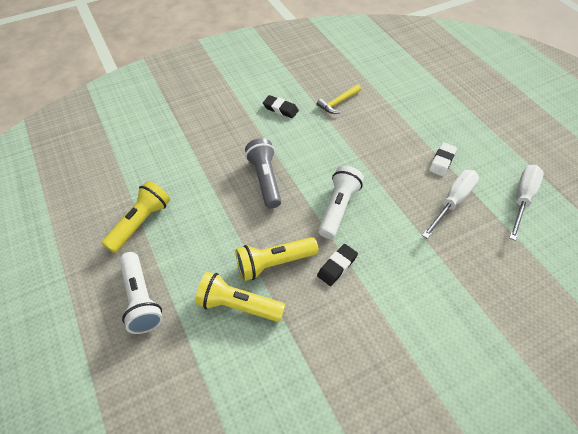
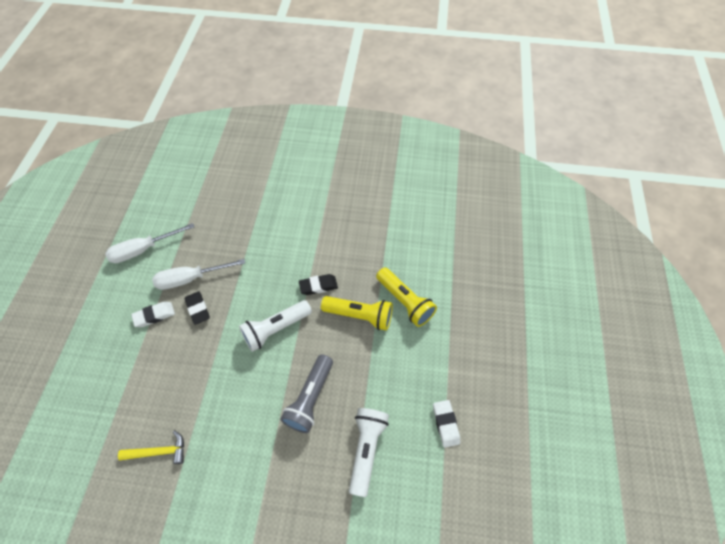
camera: 145 degrees left, 5 degrees up
yellow flashlight [101,181,170,253] -> white eraser [433,400,460,448]
white flashlight [119,252,163,334] -> white flashlight moved to [349,408,389,497]
black eraser [263,95,299,118] -> black eraser moved to [185,291,210,325]

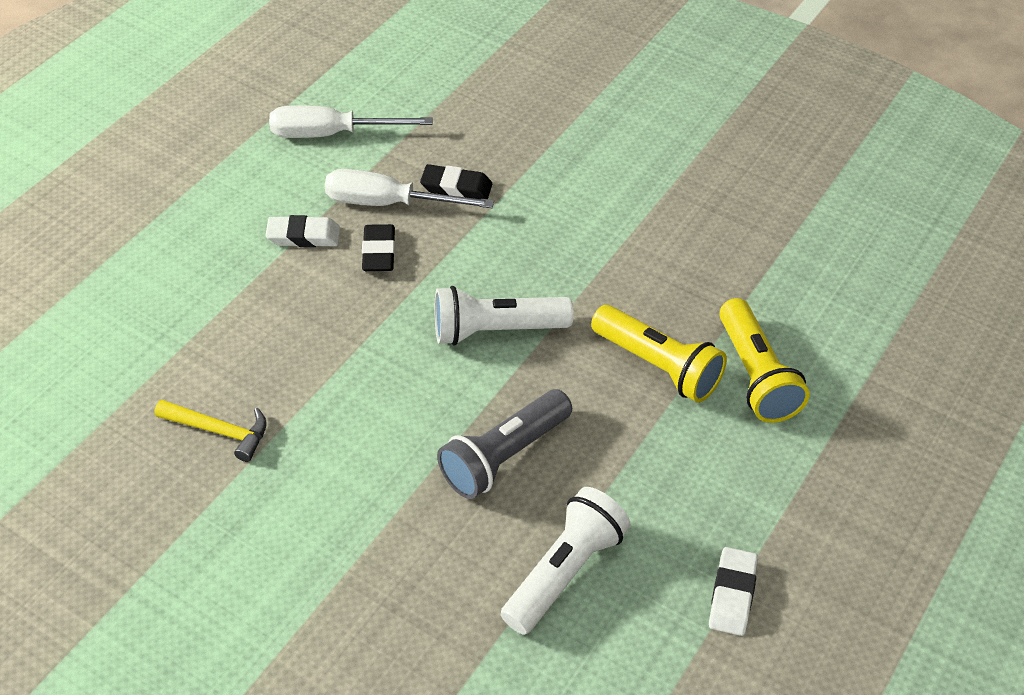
camera: 25 degrees right, 10 degrees down
black eraser [299,274,338,295] -> black eraser moved to [420,164,492,199]

